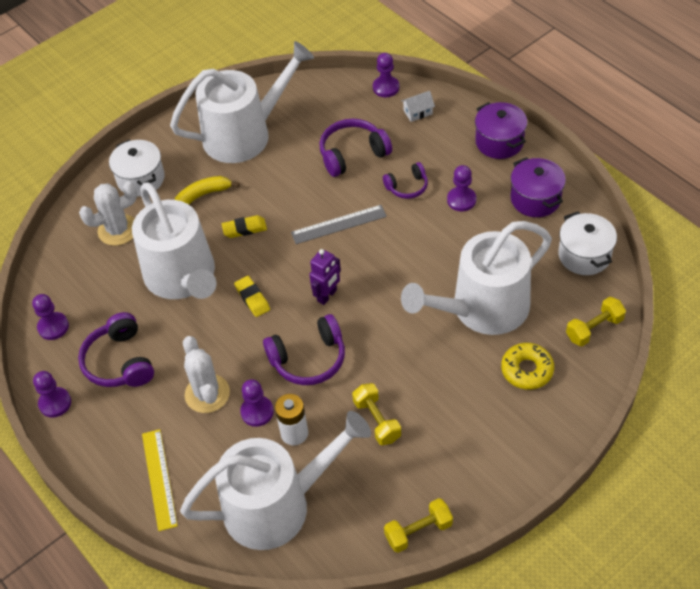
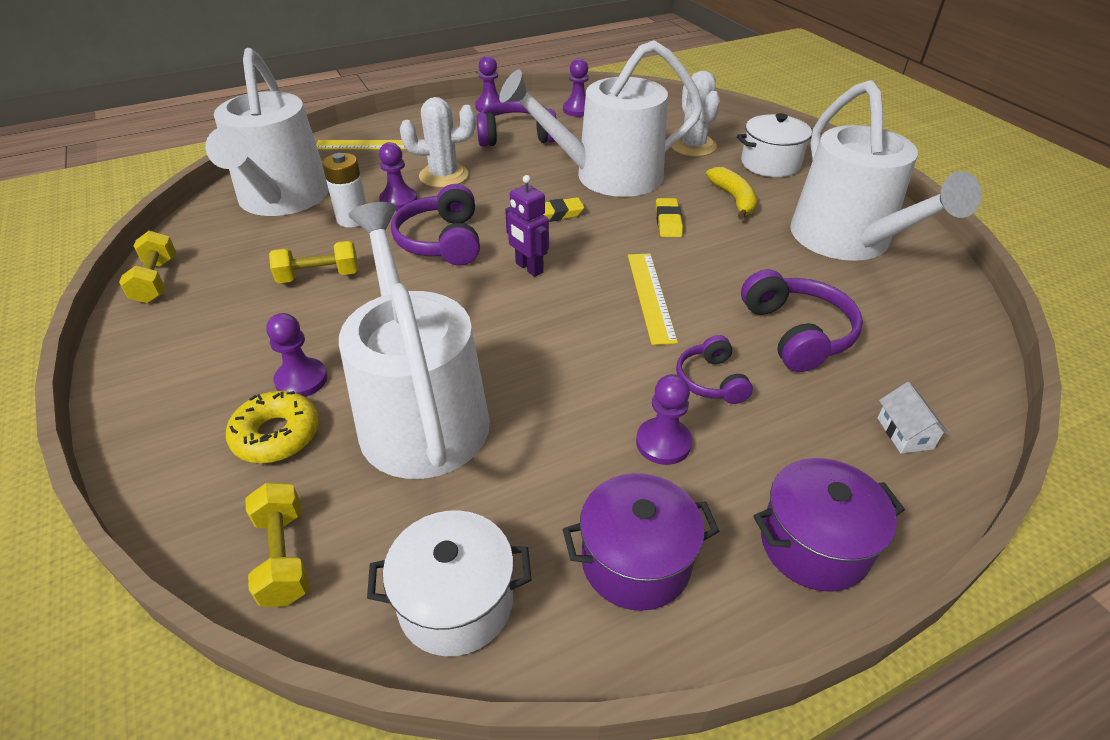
camera: 100 degrees right, 10 degrees down
grey ruler [291,205,387,244] -> yellow ruler [628,253,678,345]
purple pawn [373,53,399,97] -> purple pawn moved to [266,313,327,397]

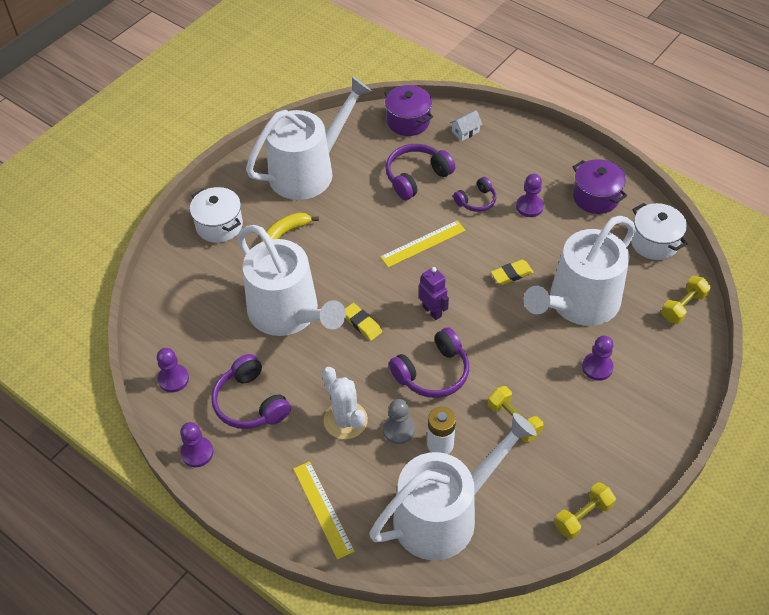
camera: 115 degrees left, 10 degrees up
yellow donut [226,391,319,463] -> none
purple pawn [379,142,417,211] -> grey pawn [383,399,415,444]
purple robot [505,175,549,277] -> purple robot turned 60 degrees counterclockwise [419,267,449,320]
yellow eraser [656,198,683,237] -> yellow eraser moved to [491,260,534,285]
white cactus [671,71,720,157] -> none
purple pot [753,458,905,592] -> purple pot moved to [384,85,433,136]

